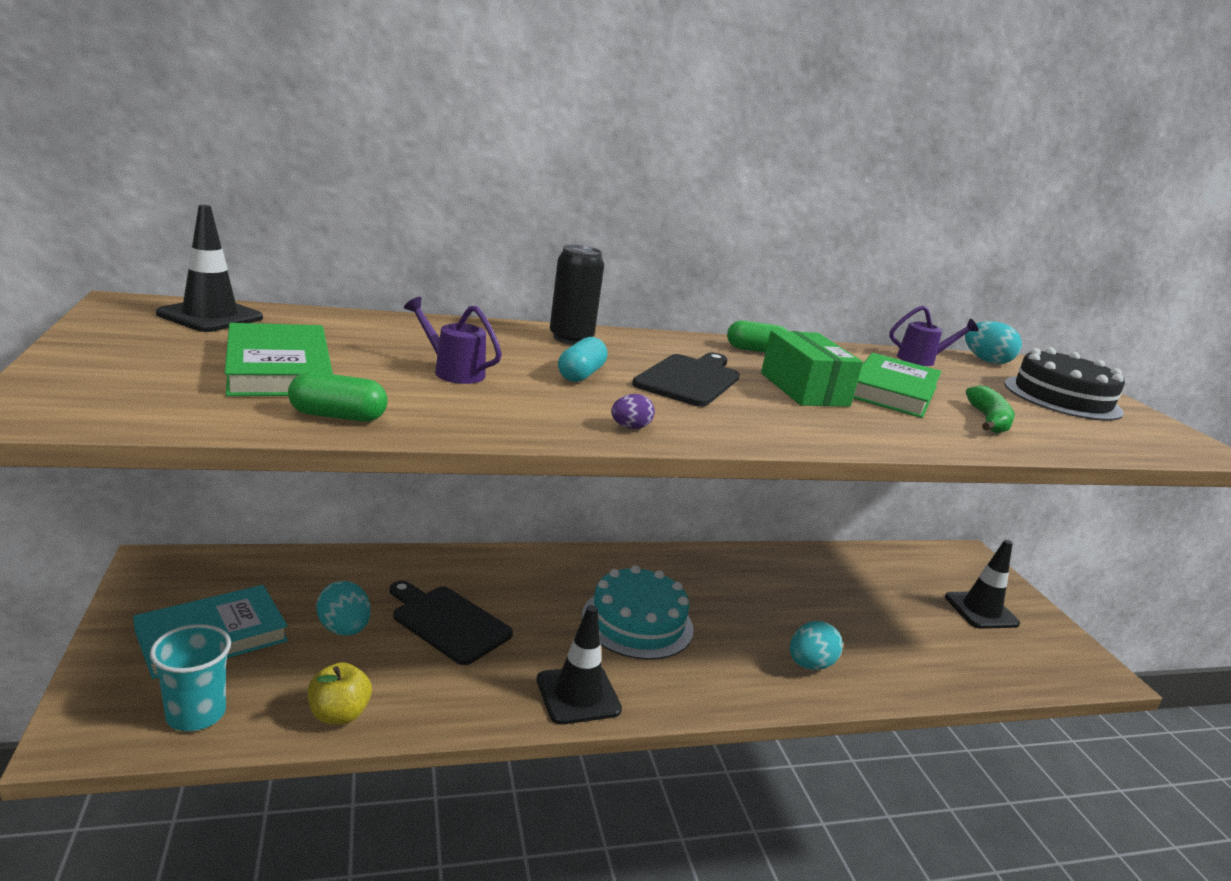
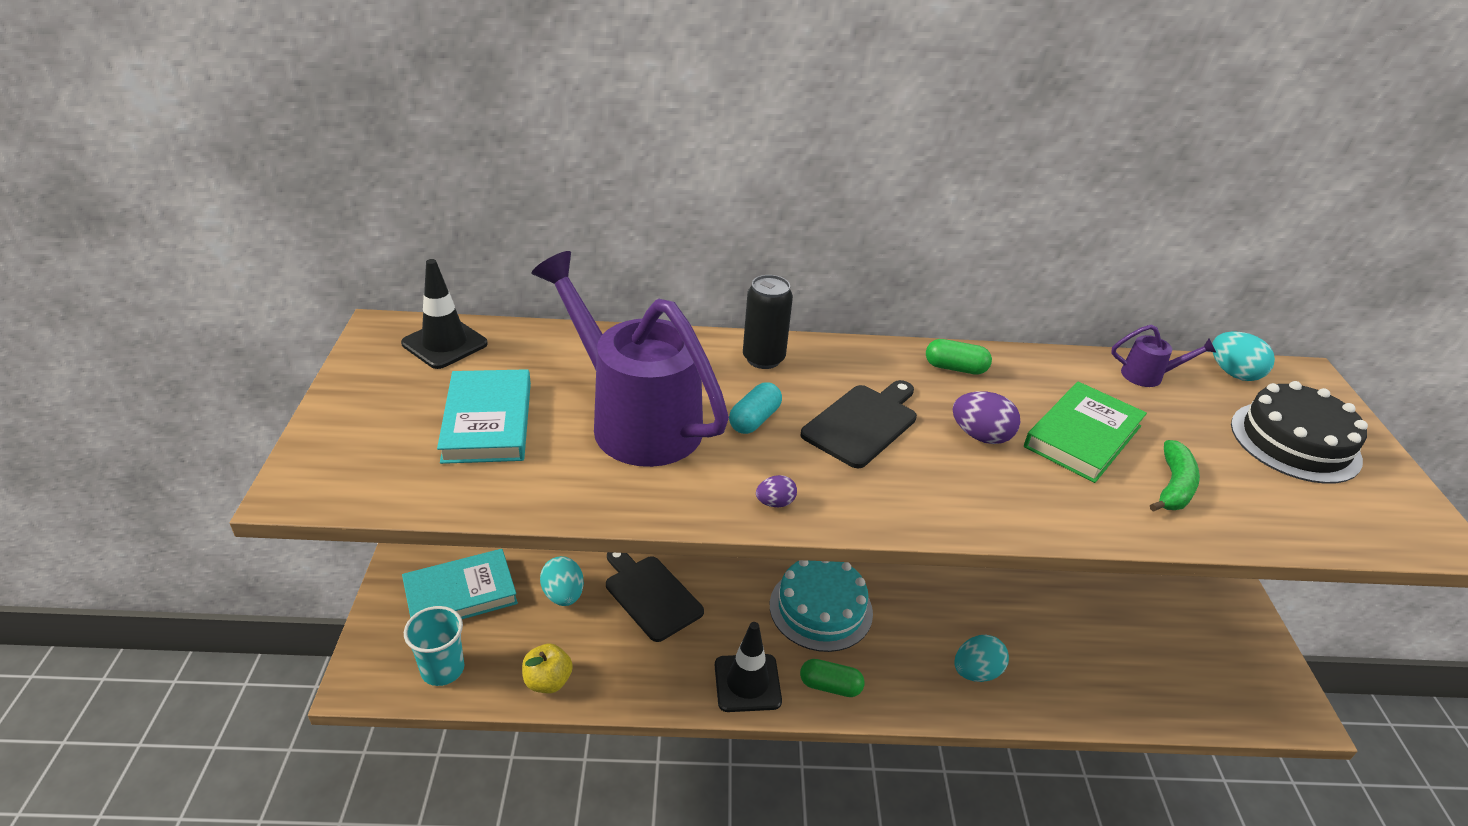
camera: 15 degrees right, 15 degrees up
green book [225,323,333,396] -> turquoise book [437,369,531,464]
green capsule [288,372,388,422] -> green capsule moved to [800,659,865,697]
purple watering can [404,297,502,384] -> purple watering can [531,251,729,467], size x2.45
green box [761,330,863,407] -> purple egg [952,391,1020,444]
black traffic cone [945,540,1020,629] -> none

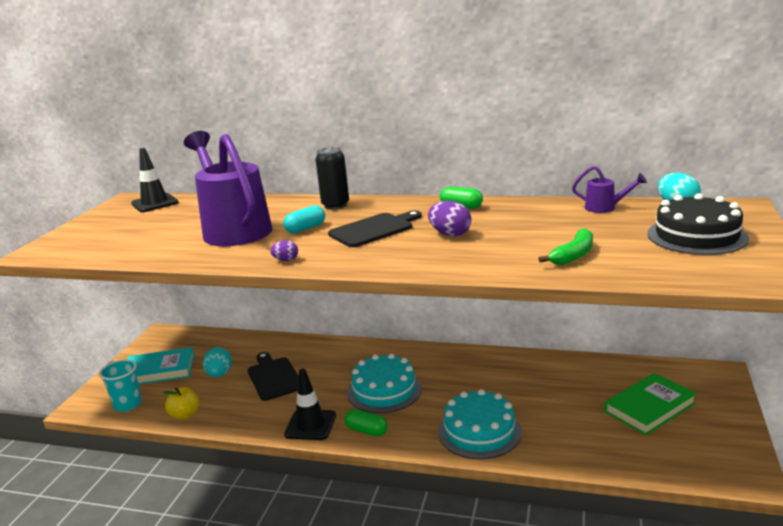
camera: 20 degrees right, 15 degrees down
turquoise book [437,369,531,464] -> none
turquoise egg [954,635,1009,682] -> turquoise cake [438,389,522,459]
green book [1024,382,1147,483] -> green book moved to [604,373,697,435]

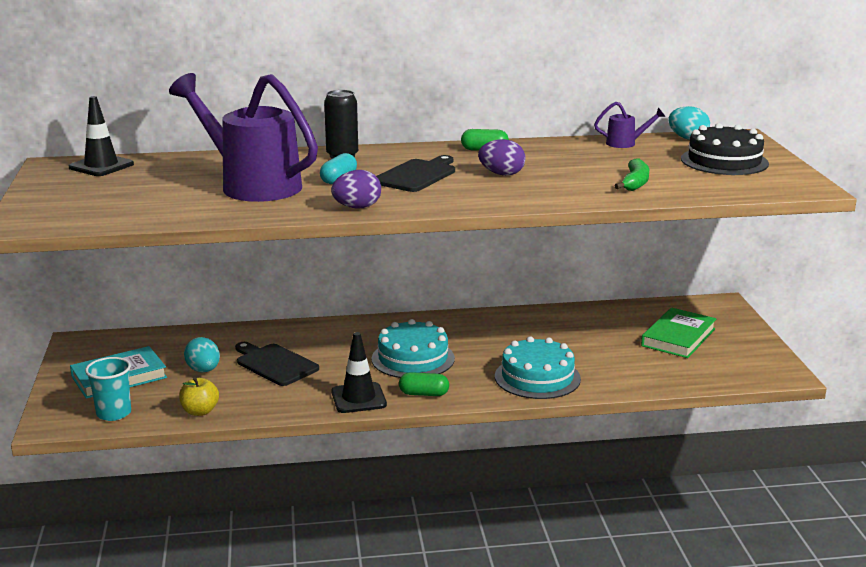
camera: 25 degrees left, 0 degrees up
purple egg [270,240,298,261] -> purple egg [331,170,381,209], size x1.74

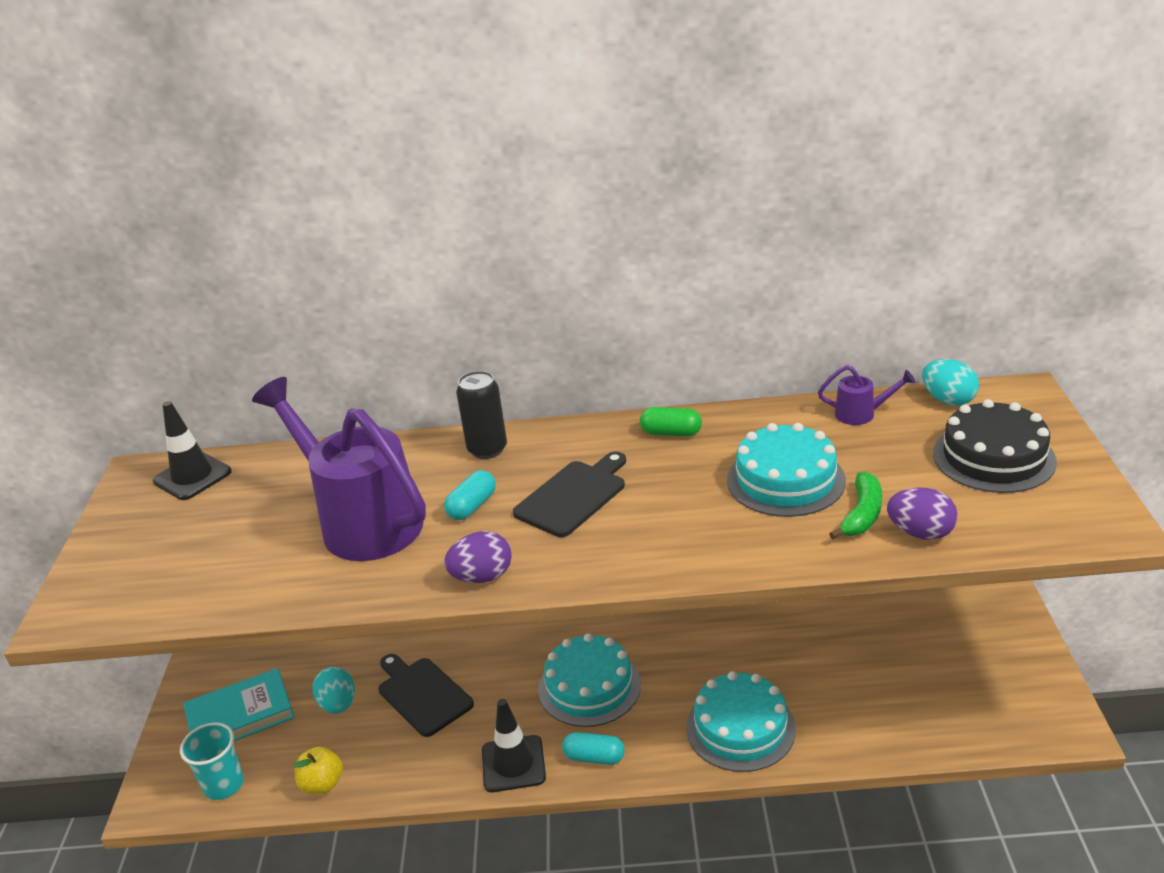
camera: 10 degrees right, 10 degrees up
green capsule [399,372,449,396] -> turquoise capsule [562,732,625,765]
purple egg [478,139,526,176] -> purple egg moved to [887,488,958,540]
green book [641,308,716,358] -> none
none -> turquoise cake [727,423,846,517]

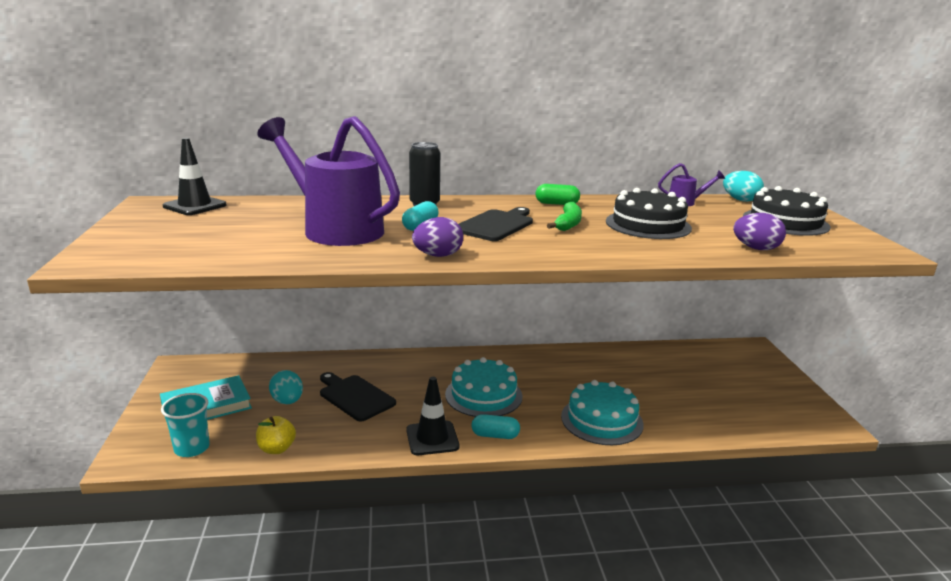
camera: 10 degrees left, 10 degrees down
turquoise cake [727,423,846,517] -> black cake [606,188,692,239]
green banana [829,471,882,539] -> green banana moved to [547,202,582,231]

